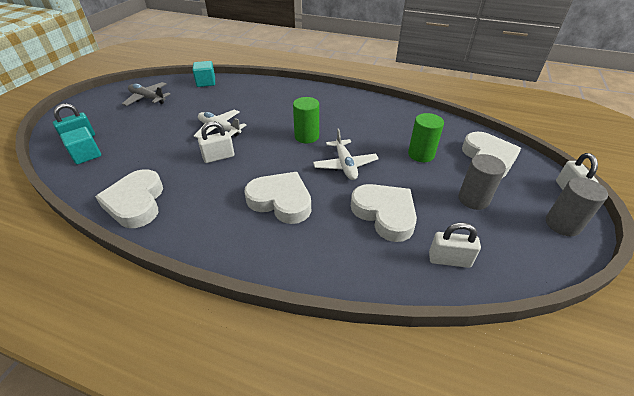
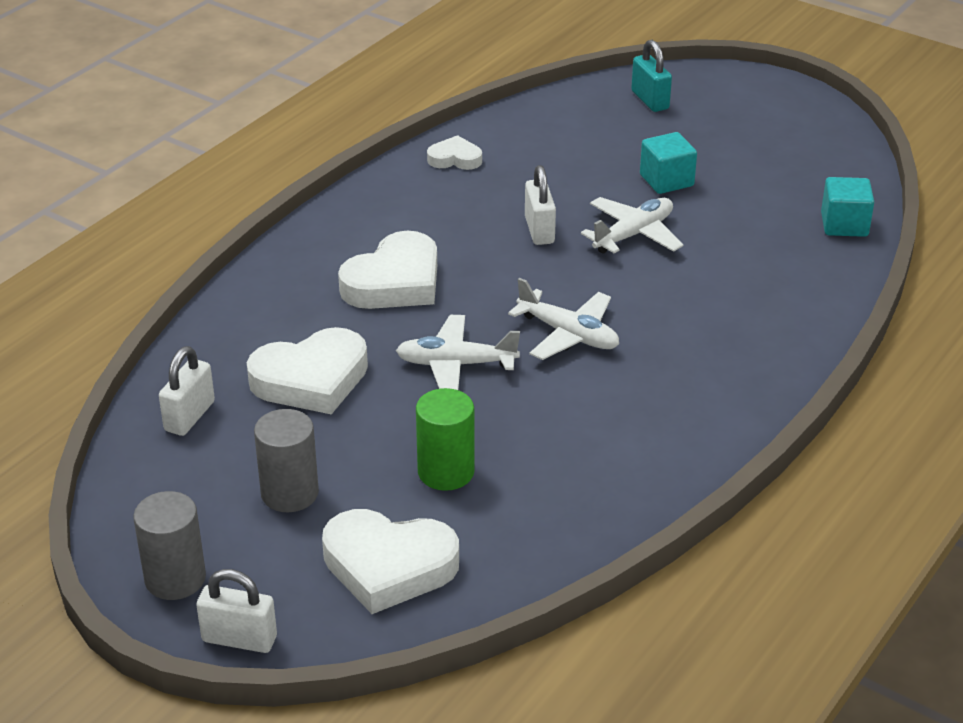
camera: 105 degrees right, 5 degrees down
turquoise cube [60,127,101,164] -> turquoise cube moved to [640,132,697,194]
white heart [95,169,163,228] -> white heart [427,135,482,170], size x0.53
grey plane [122,82,170,106] -> none
green cylinder [293,97,319,143] -> white plane [508,278,619,360]

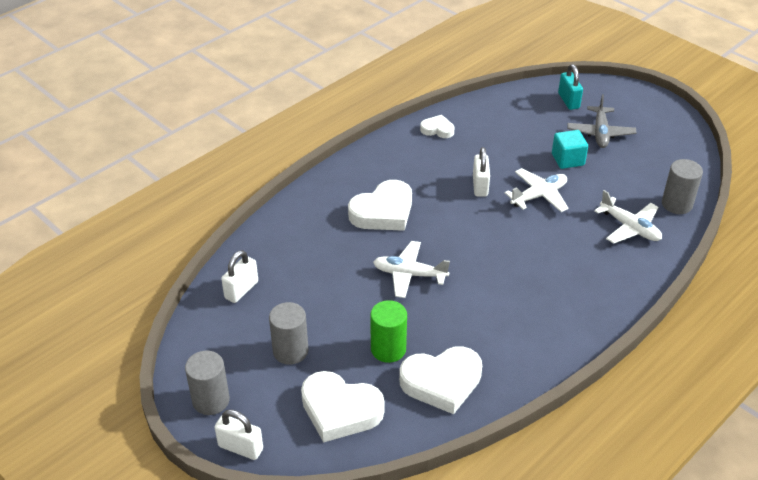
camera: 10 degrees right, 5 degrees up
white heart [247,327,368,415] -> white heart moved to [399,346,482,414]
white plane [508,278,619,360] -> white plane moved to [594,190,662,244]
turquoise cube [821,177,874,237] -> grey cylinder [662,159,703,214]
none -> grey plane [567,94,637,148]

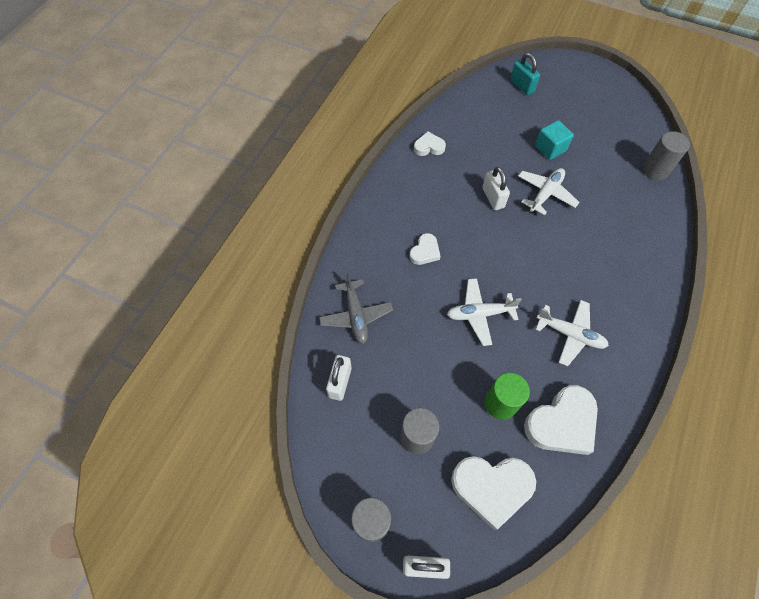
camera: 20 degrees left, 20 degrees up
white heart [348,180,412,231] -> white heart [409,233,441,265], size x0.53
grey plane [567,94,637,148] -> grey plane moved to [319,272,393,344]
white plane [594,190,662,244] -> white plane moved to [535,300,609,366]

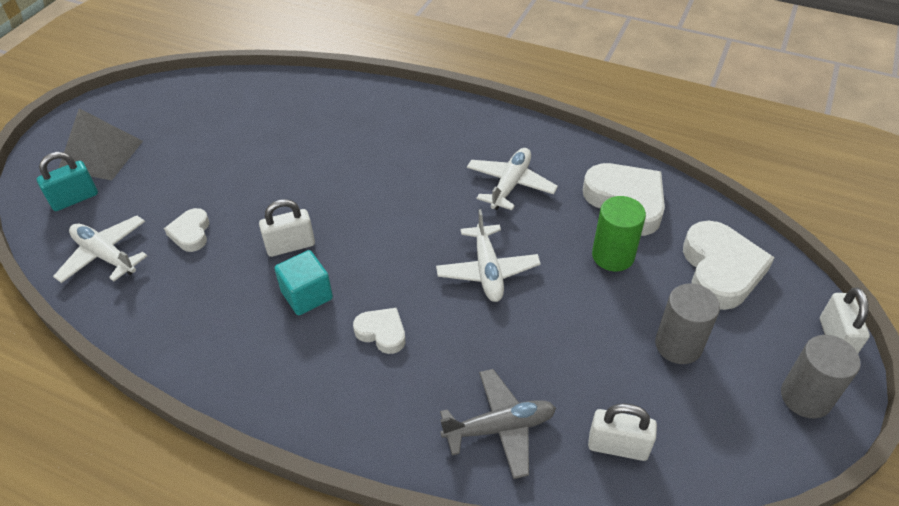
camera: 90 degrees left, 15 degrees down
white heart [414,132,446,156] -> white heart moved to [164,208,209,252]
white plane [518,168,580,215] -> white plane moved to [53,216,147,283]
turquoise cube [535,120,574,160] -> turquoise cube moved to [274,250,333,315]
grey cylinder [643,131,690,180] -> none
none -> grey pyramid [59,108,143,180]

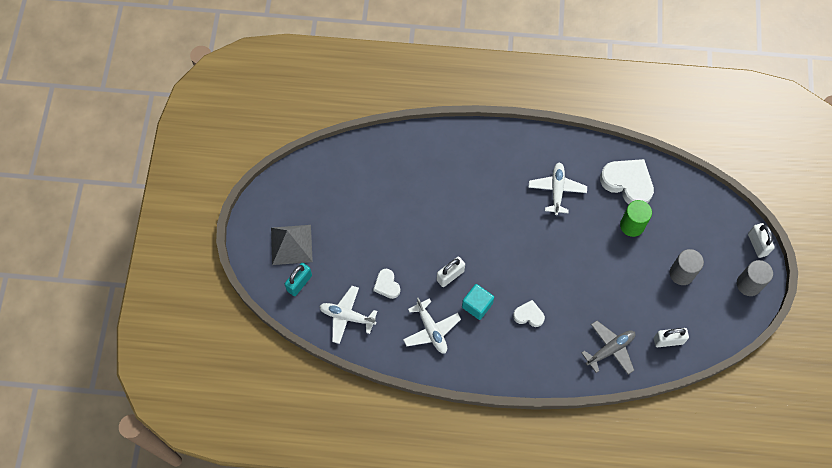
camera: 20 degrees left, 20 degrees up
white plane [436,209,541,302] -> white plane moved to [403,298,461,354]
white heart [683,221,775,310] -> none

